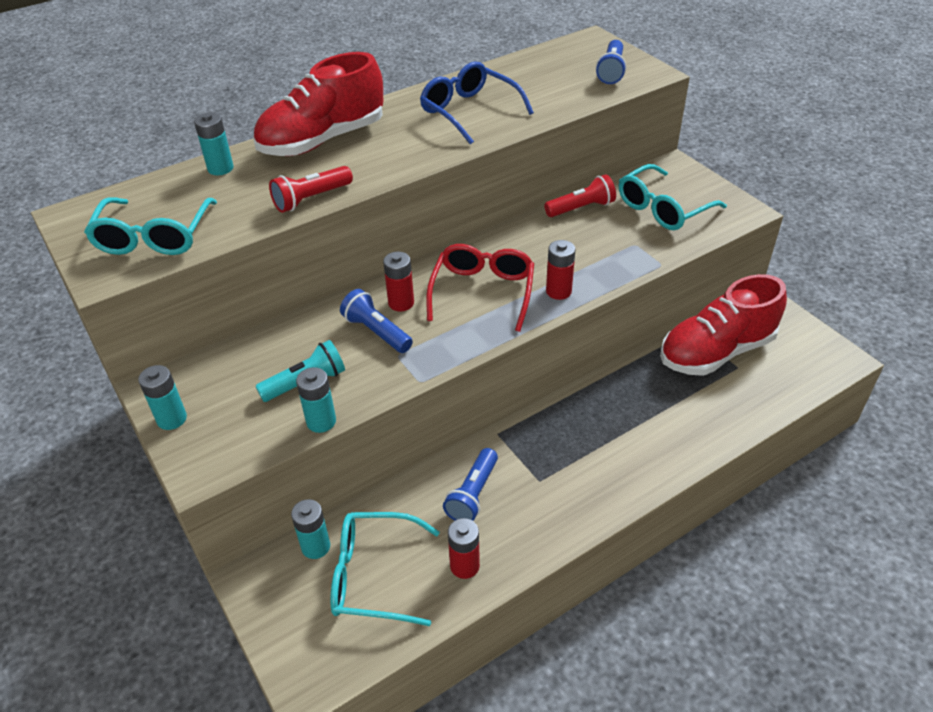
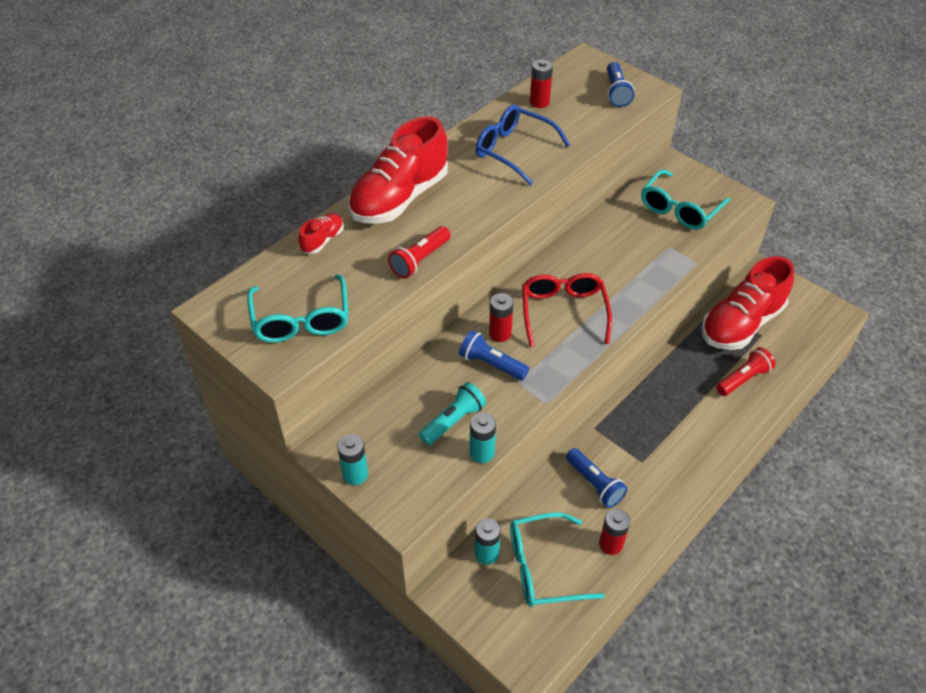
camera: 15 degrees left, 5 degrees up
turquoise battery [194,113,234,175] -> red shoe [298,213,344,254]
blue flashlight [443,448,498,521] -> blue flashlight turned 45 degrees counterclockwise [566,448,627,508]
red flashlight [544,174,616,217] -> red flashlight moved to [716,347,775,396]
red battery [546,240,576,300] -> red battery moved to [530,59,553,108]

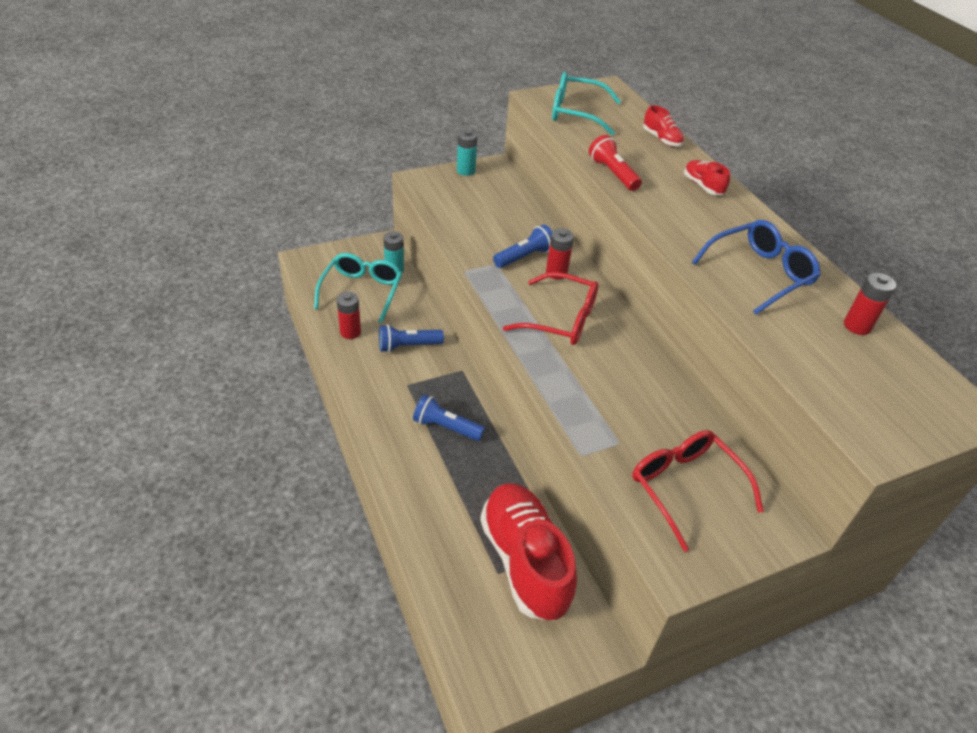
camera: 110 degrees right, 5 degrees down
red shoe [348,117,448,224] -> red shoe [684,160,730,195], size x0.44
turquoise flashlight [419,382,486,445] -> none
turquoise battery [470,412,496,463] -> none
blue flashlight [607,62,634,107] -> blue flashlight moved to [413,394,485,441]
turquoise glasses [641,170,730,230] -> red glasses [632,430,764,552]
red flashlight [716,347,775,396] -> none

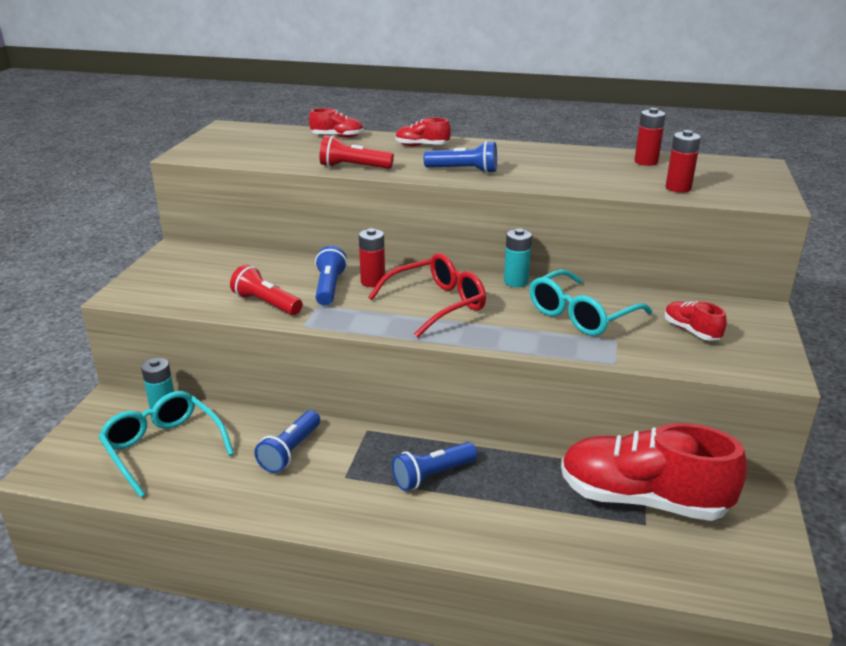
camera: 50 degrees left, 15 degrees down
red battery [337,292,361,339] -> red battery moved to [666,130,701,193]
turquoise battery [457,130,477,176] -> turquoise battery moved to [504,228,532,287]
turquoise glasses [552,72,621,135] -> turquoise glasses moved to [529,269,652,336]
red glasses [632,430,764,552] -> red shoe [664,301,726,341]
blue glasses [692,220,821,315] -> none
none -> red flashlight [230,265,303,315]
none -> blue flashlight [424,141,497,173]

